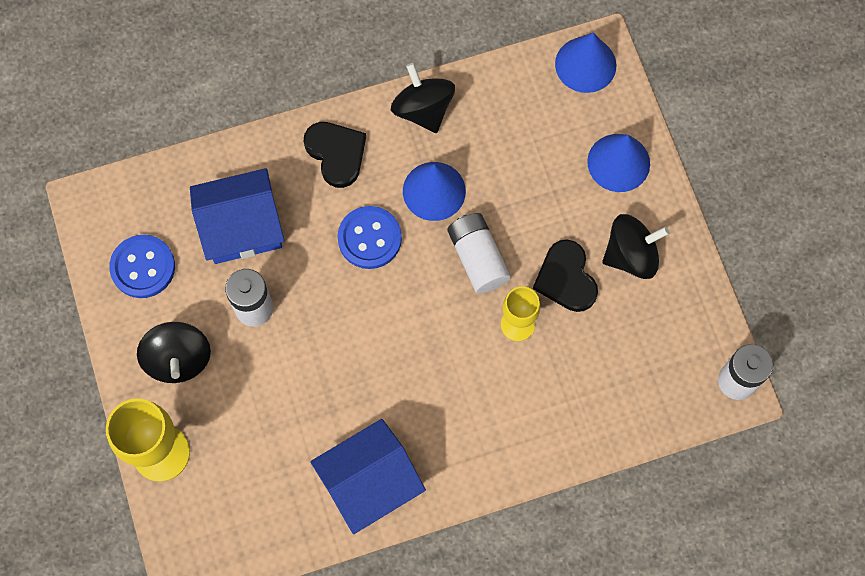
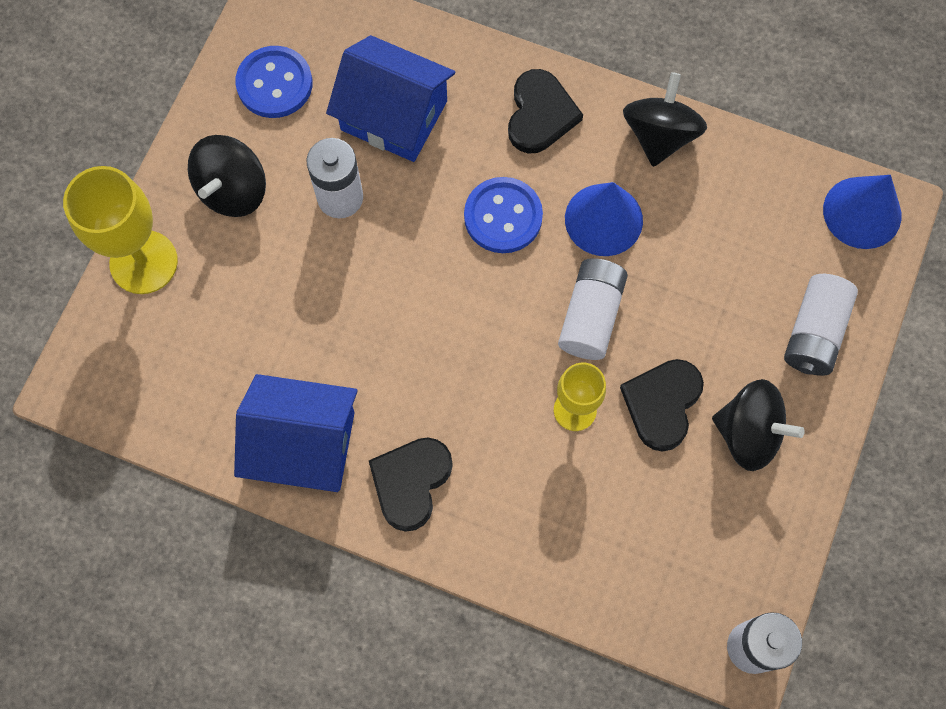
camera: 40 degrees right, 0 degrees up
blue cone [587,134,650,192] -> white battery [784,274,858,376]
none -> black heart [369,437,453,532]

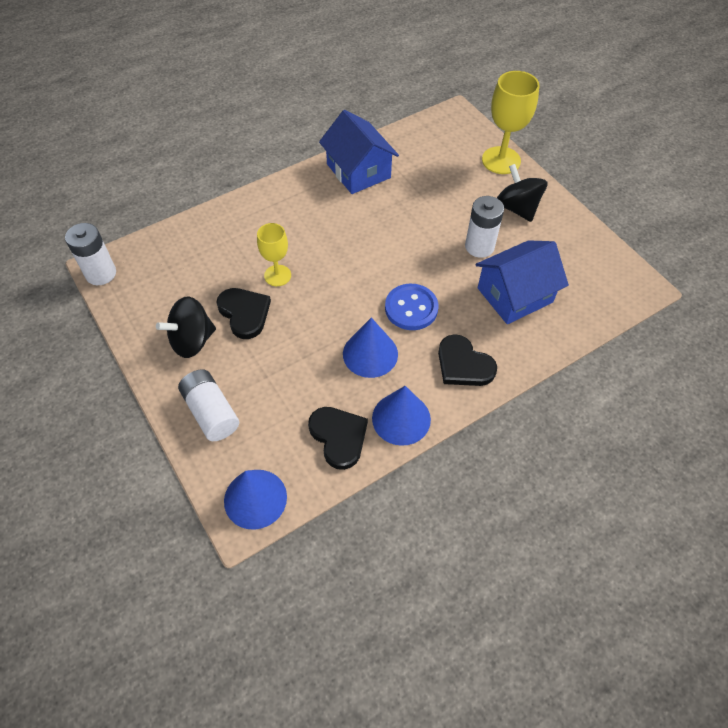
camera: 125 degrees right, 15 degrees down
blue house [234,374,358,492] -> blue house turned 75 degrees counterclockwise [319,110,399,194]
blue button [235,46,313,118] -> none
black heart [369,437,453,532] -> black heart moved to [308,407,368,470]
white battery [558,258,628,360] -> none
black spinning top [623,72,707,167] -> blue cone [372,386,431,446]

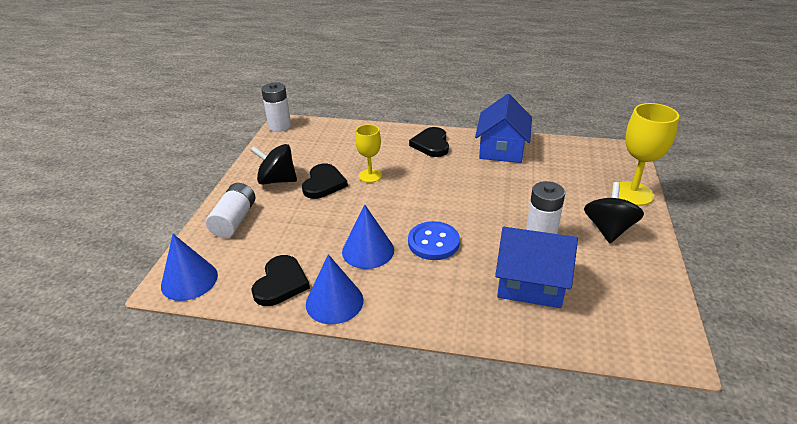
camera: 45 degrees right, 20 degrees down
black heart [438,334,497,386] -> black heart moved to [409,127,449,157]

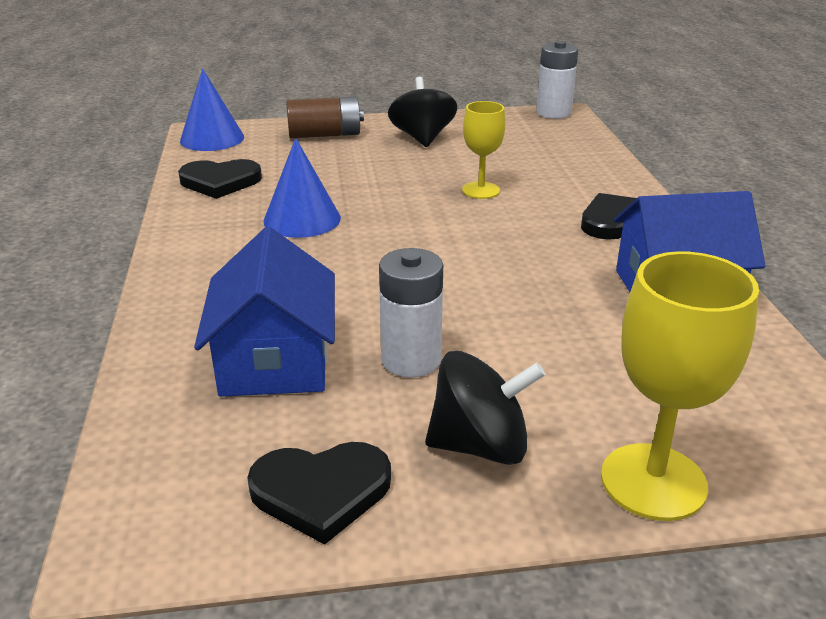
camera: 70 degrees right, 5 degrees down
white battery [206,183,255,238] -> brown battery [286,96,364,138]
black heart [302,164,348,199] -> black heart moved to [247,442,391,545]
blue cone [306,254,363,324] -> none
blue button [408,221,460,260] -> none

